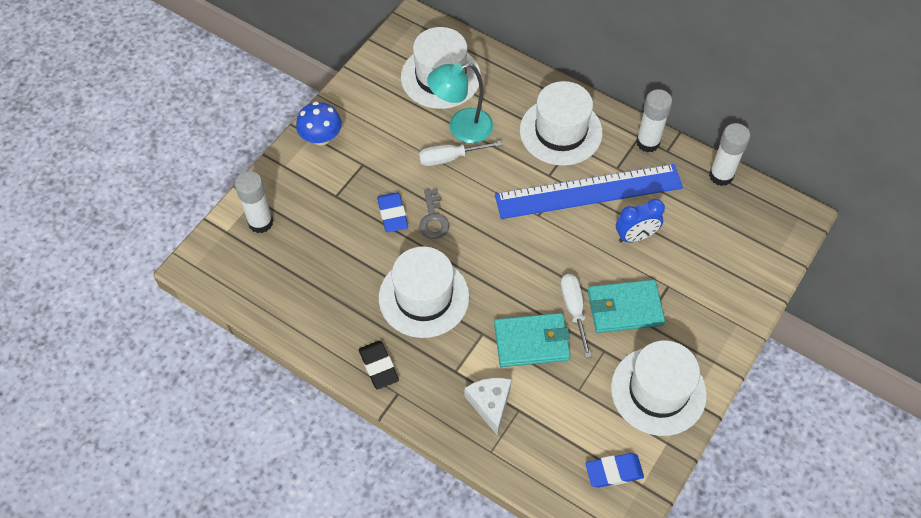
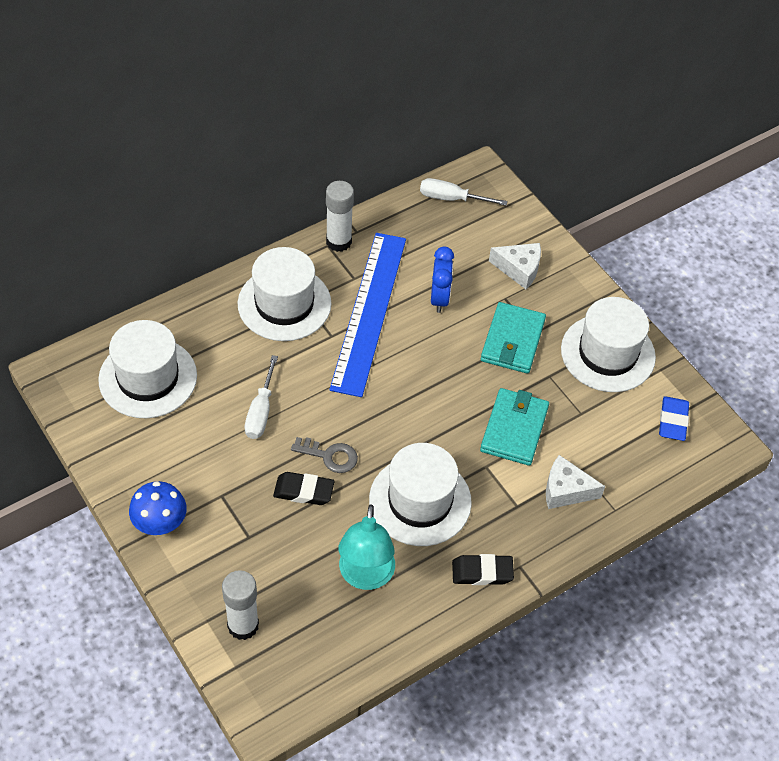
camera: 70 degrees left, 5 degrees down
blue eraser [377,192,408,232] -> black eraser [273,472,335,505]
turquoise lamp [427,63,493,143] -> turquoise lamp moved to [338,504,395,590]
white screwdriver [560,274,592,358] -> white screwdriver moved to [420,178,507,206]
white glue stick [709,123,750,186] -> none
none -> white cheese [489,243,541,289]

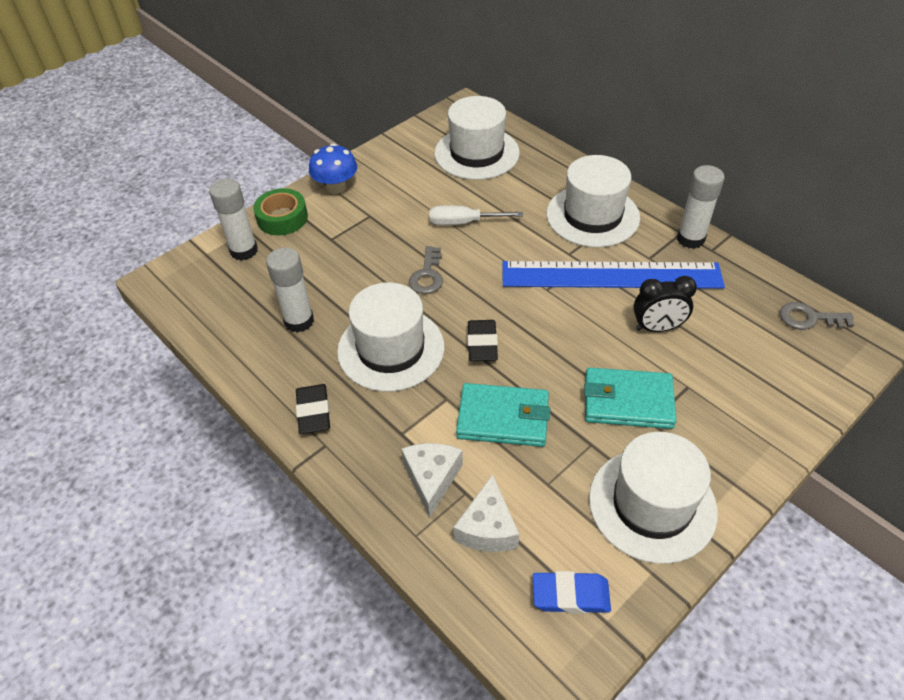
camera: 85 degrees right, 5 degrees down
black eraser [273,472,335,505] -> black eraser moved to [467,320,498,361]
turquoise lamp [338,504,395,590] -> white glue stick [266,247,314,333]
white screwdriver [420,178,507,206] -> grey key [780,302,854,330]
blue clock [431,246,454,313] -> black clock [633,276,697,332]
white cheese [489,243,541,289] -> white cheese moved to [454,474,519,552]
none -> green tape [253,188,308,235]

